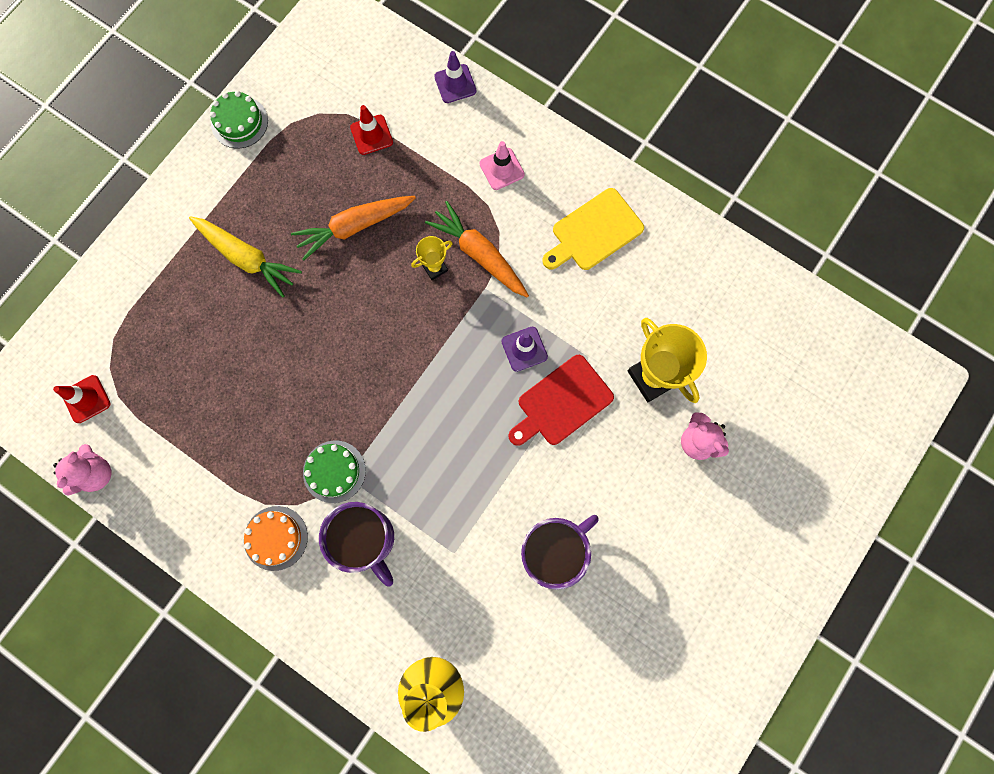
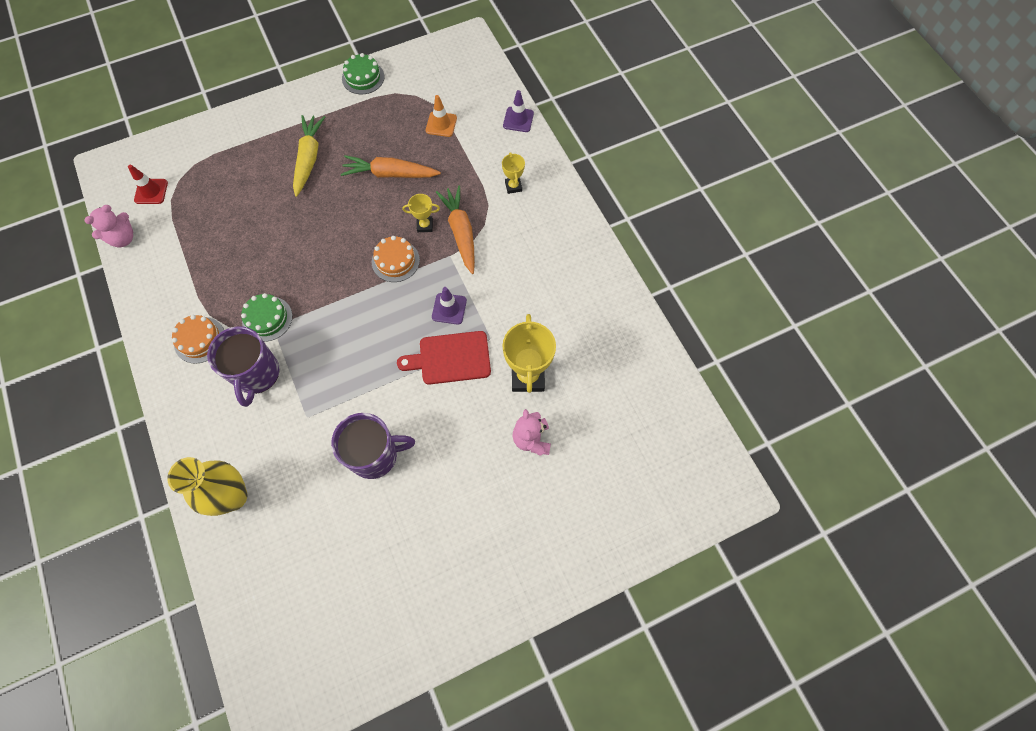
camera: 30 degrees right, 10 degrees down
yellow carrot [189,216,302,298] -> yellow carrot turned 150 degrees counterclockwise [293,115,325,197]
red traffic cone [350,105,393,155] -> orange traffic cone [426,95,457,137]
pink traffic cone [479,141,525,190] -> yellow trophy [502,152,525,194]
yellow cutting board [542,188,644,270] -> none
none -> orange cake [372,236,420,282]

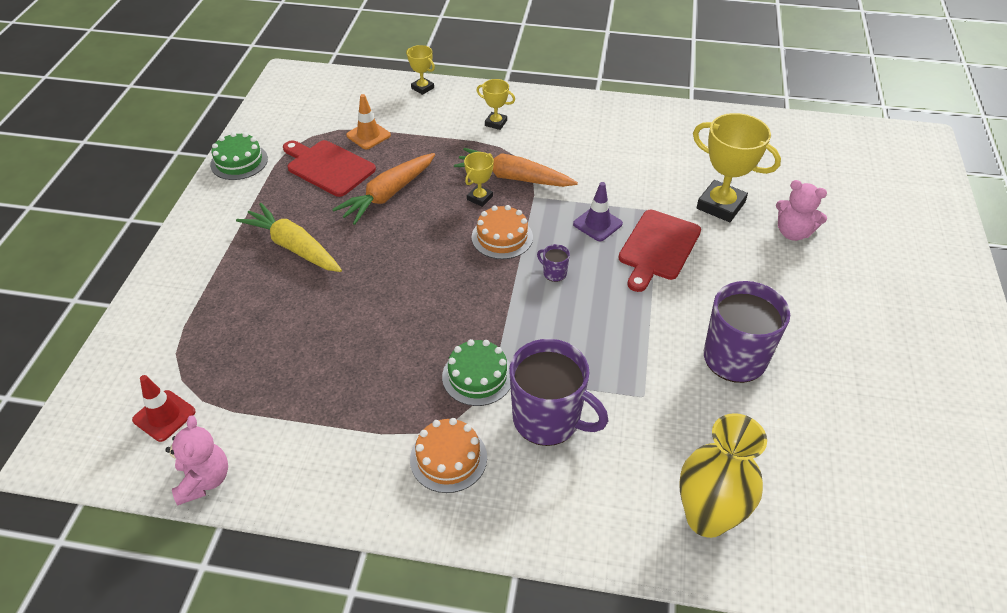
camera: 55 degrees left, 20 degrees down
purple traffic cone [503,90,534,132] -> yellow trophy [406,45,435,95]
none -> red cutting board [283,140,376,197]
none -> purple mug [537,244,570,282]

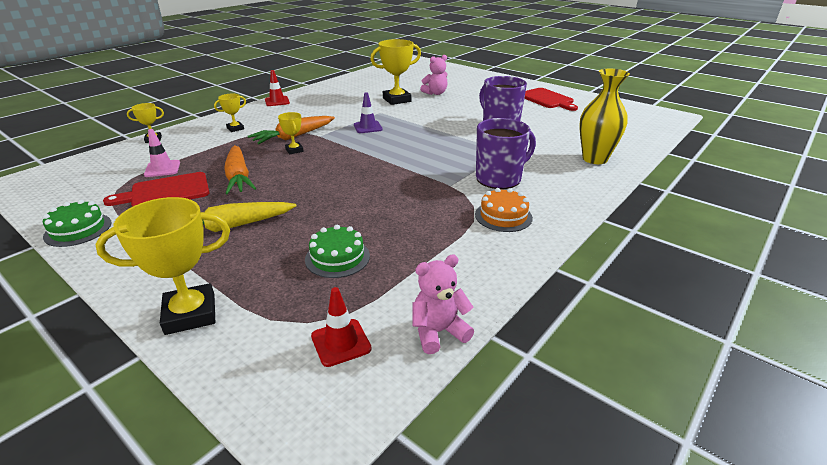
camera: 60 degrees left, 15 degrees down
pink teddy bear [165,415,228,505] -> pink teddy bear turned 45 degrees counterclockwise [413,255,474,354]
orange traffic cone [346,94,391,149] -> pink traffic cone [144,129,180,177]
green cake [442,339,511,406] -> green cake moved to [305,225,370,278]
orange cake [472,205,533,259] -> none
purple mug [537,244,570,282] -> none
red cutting board [618,210,701,292] -> red cutting board moved to [524,88,578,111]
none -> yellow trophy [95,197,230,335]
none -> red traffic cone [265,70,290,106]

